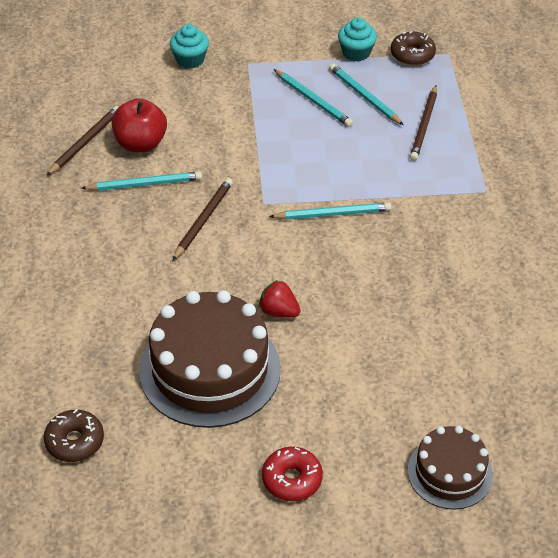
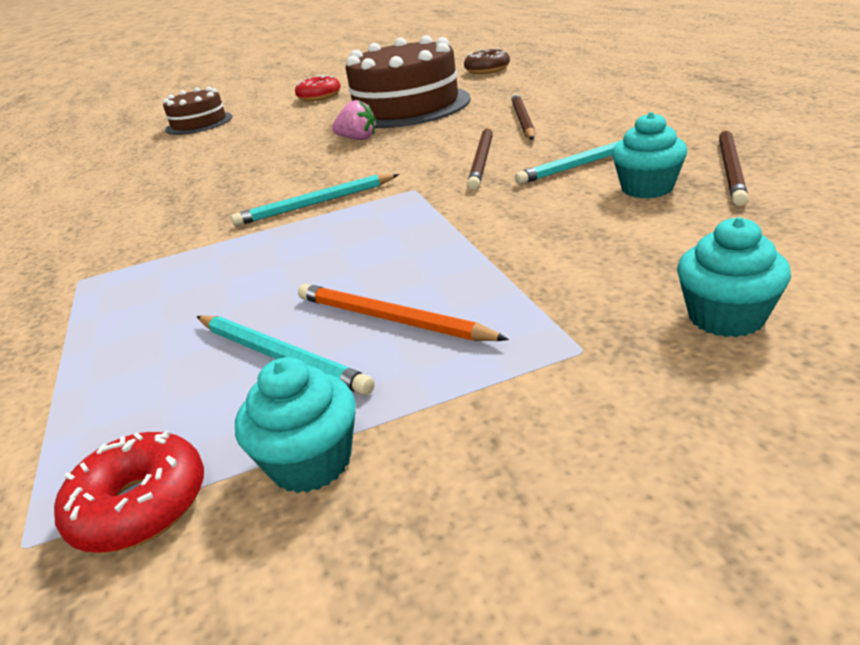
camera: 170 degrees right, 15 degrees down
red apple [111,98,167,152] -> turquoise cupcake [612,112,687,198]
red strawberry [259,280,301,318] -> pink strawberry [332,100,376,140]
turquoise pencil [273,69,353,127] -> orange pencil [298,284,509,341]
brown donut [391,31,436,66] -> red donut [54,431,204,553]
brown pencil [410,85,437,161] -> brown pencil moved to [511,93,535,140]

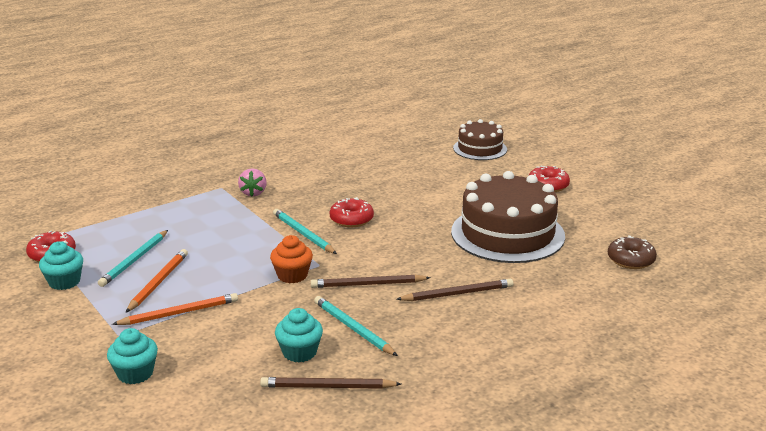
camera: 70 degrees right, 5 degrees down
pink strawberry [332,100,376,140] -> pink strawberry moved to [238,168,267,196]
none -> orange pencil [112,293,238,325]
none -> orange cupcake [270,235,313,283]
none -> red donut [330,197,374,227]

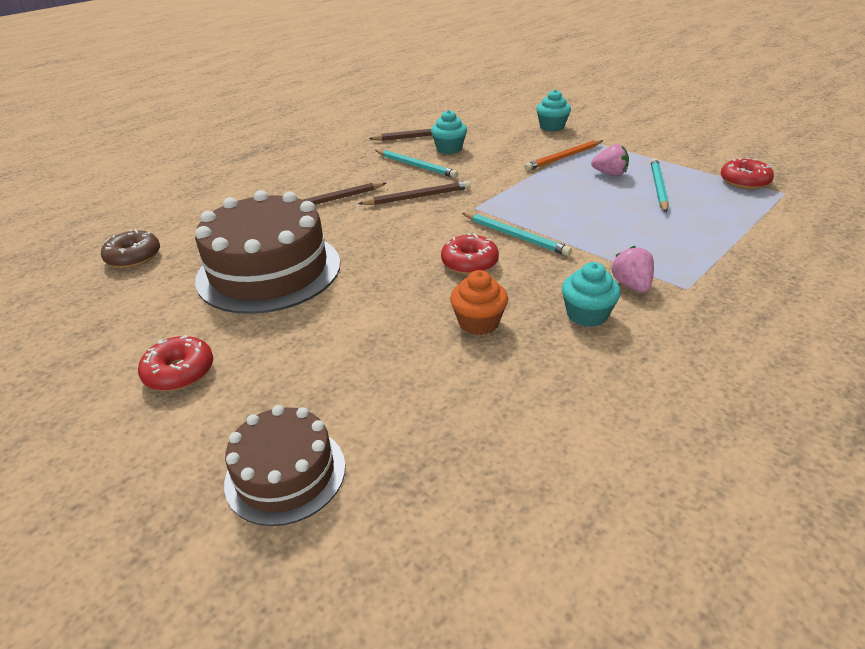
camera: 170 degrees right, 10 degrees up
turquoise cupcake [39,241,83,290] -> turquoise cupcake moved to [562,262,621,327]
orange pencil [125,249,188,313] -> pink strawberry [591,144,629,176]
orange cupcake [270,235,313,283] -> orange cupcake moved to [450,270,508,335]

